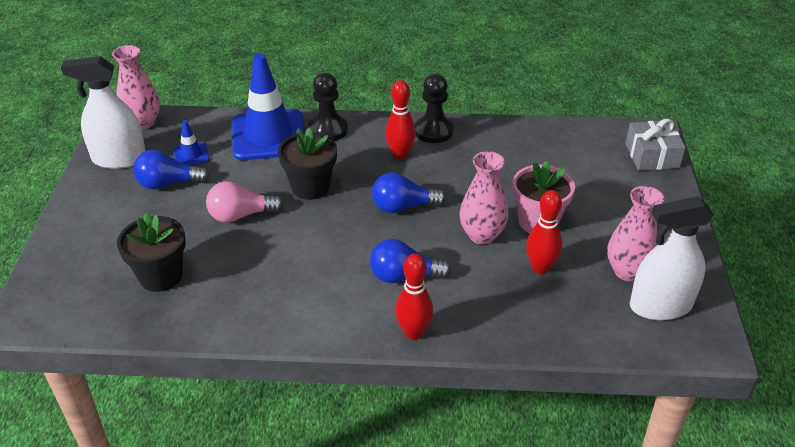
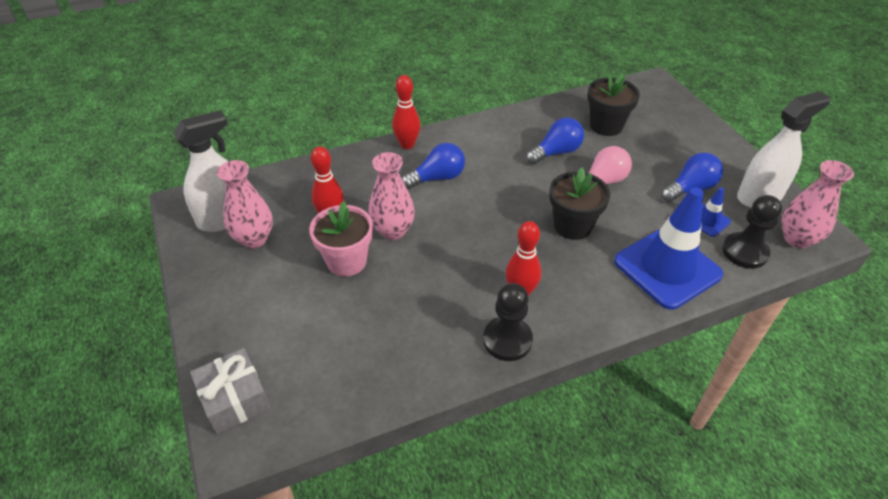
camera: 155 degrees right, 5 degrees up
black pawn [308,73,348,141] -> black pawn moved to [722,195,782,269]
blue light bulb [372,172,446,213] -> blue light bulb moved to [526,117,584,164]

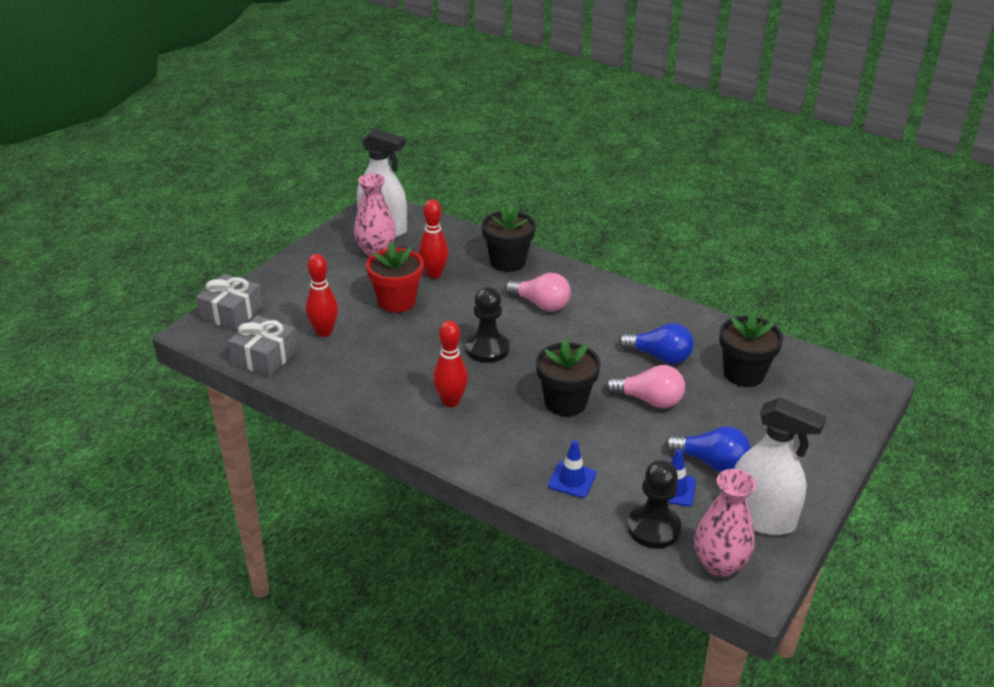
camera: 55 degrees right, 10 degrees down
pink flower pot [309,201,373,276] -> red flower pot [366,242,424,313]
pink vase [368,152,415,240] -> none
red bowling pin [392,75,420,149] -> red bowling pin moved to [306,254,338,337]
blue light bulb [402,143,465,189] -> pink light bulb [505,273,571,311]
black pawn [483,283,533,361] -> black pawn moved to [466,287,510,363]
blue traffic cone [614,187,723,310] -> blue traffic cone [548,440,596,498], size x0.44
none -> grey gift [228,315,298,377]
none -> black flower pot [482,204,536,272]

